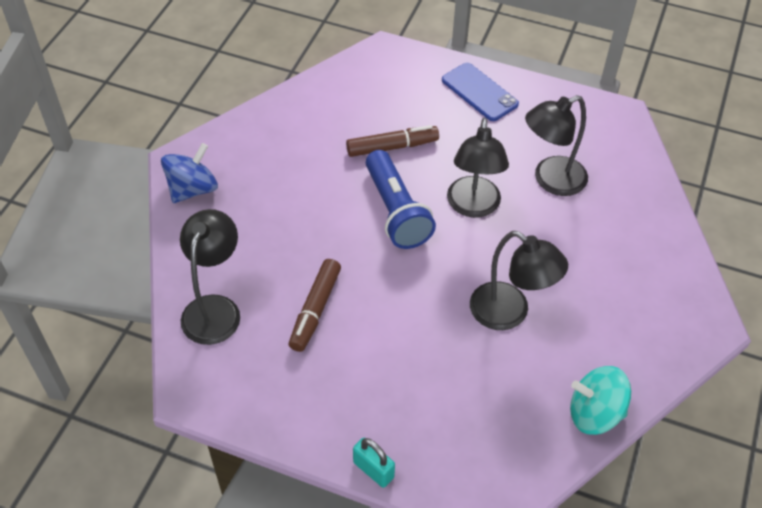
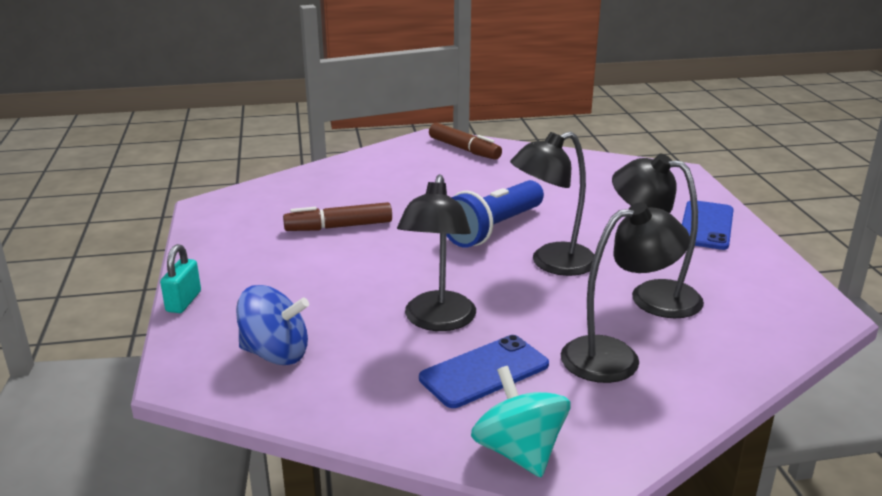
camera: 60 degrees right, 25 degrees down
blue spinning top [161,143,218,203] -> blue spinning top moved to [236,285,309,365]
black lamp [180,209,240,345] -> black lamp moved to [561,202,690,383]
brown marker [346,125,439,157] -> brown marker moved to [429,123,502,160]
turquoise spinning top [570,366,631,435] -> turquoise spinning top moved to [471,366,571,477]
none -> blue phone [419,335,549,408]

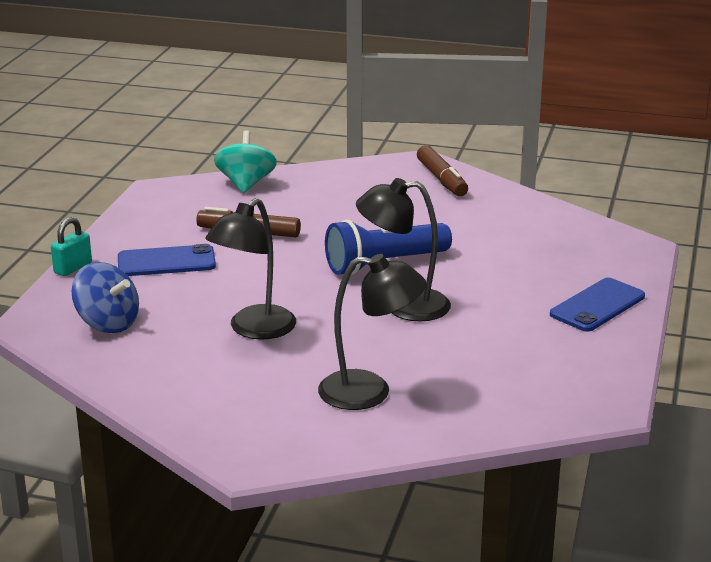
camera: 25 degrees right, 0 degrees up
blue phone [419,335,549,408] -> blue phone moved to [118,244,216,276]
turquoise spinning top [471,366,571,477] -> turquoise spinning top moved to [214,130,277,193]
black lamp [612,154,704,318] -> none

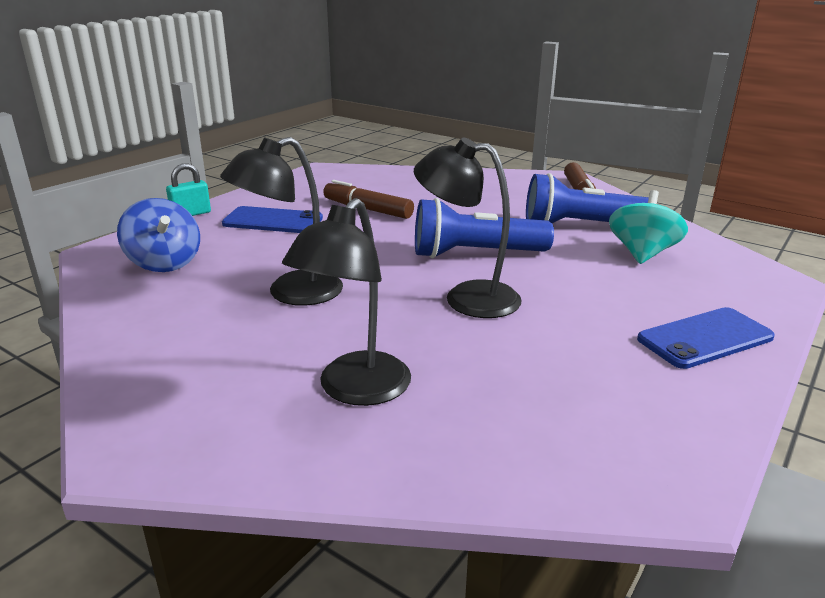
camera: 20 degrees right, 0 degrees up
turquoise spinning top [214,130,277,193] -> turquoise spinning top moved to [609,190,688,264]
black lamp [318,254,426,410] -> black lamp turned 90 degrees clockwise [282,198,411,406]
none -> blue flashlight [526,173,649,223]

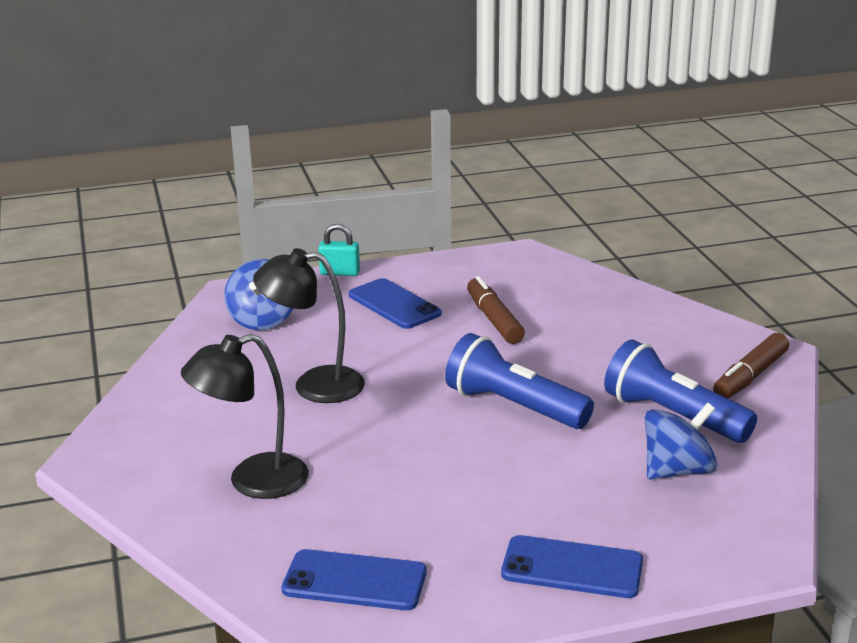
camera: 40 degrees right, 0 degrees up
black lamp [414,138,522,318] -> none
turquoise spinning top [609,190,688,264] -> blue spinning top [645,402,717,480]
none -> blue phone [282,549,426,610]

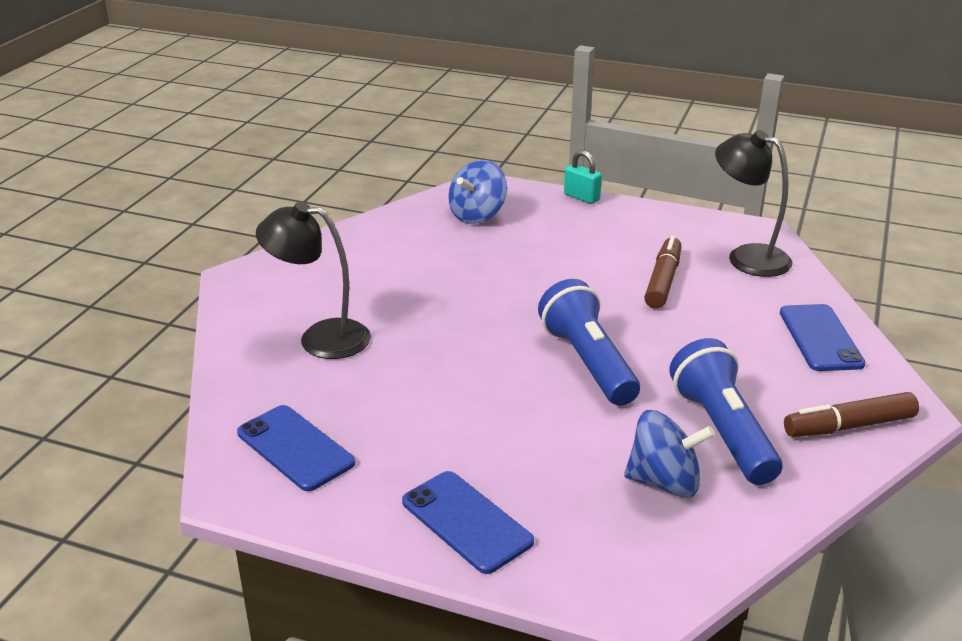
camera: 35 degrees right, 5 degrees up
black lamp [253,248,365,403] -> black lamp moved to [715,130,792,277]
blue phone [349,278,442,329] -> blue phone moved to [780,304,866,371]

